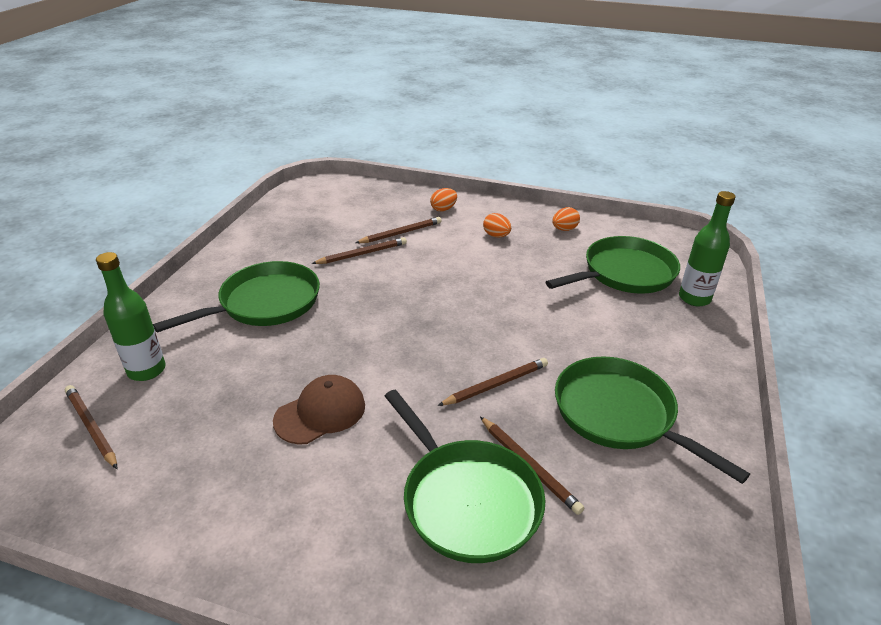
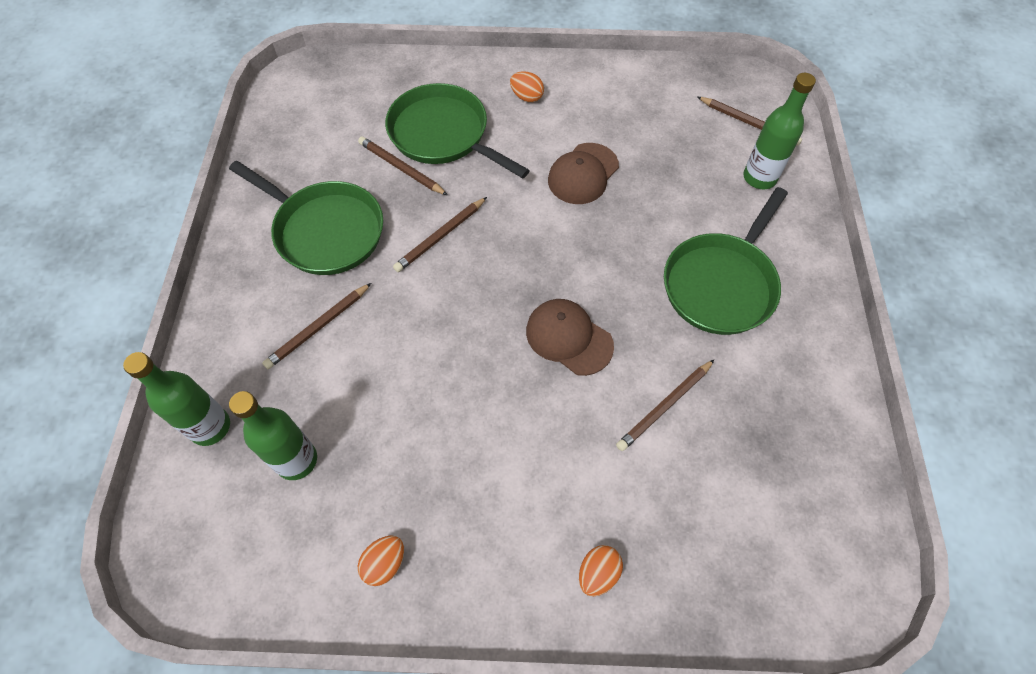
camera: 165 degrees right, 25 degrees up
brown pencil [355,217,441,243] -> brown pencil moved to [262,283,371,369]
orange egg [483,213,511,238] -> orange egg moved to [510,71,544,102]
green pan [546,236,680,294] -> green bottle [229,391,317,480]
none -> brown cap [526,299,614,376]

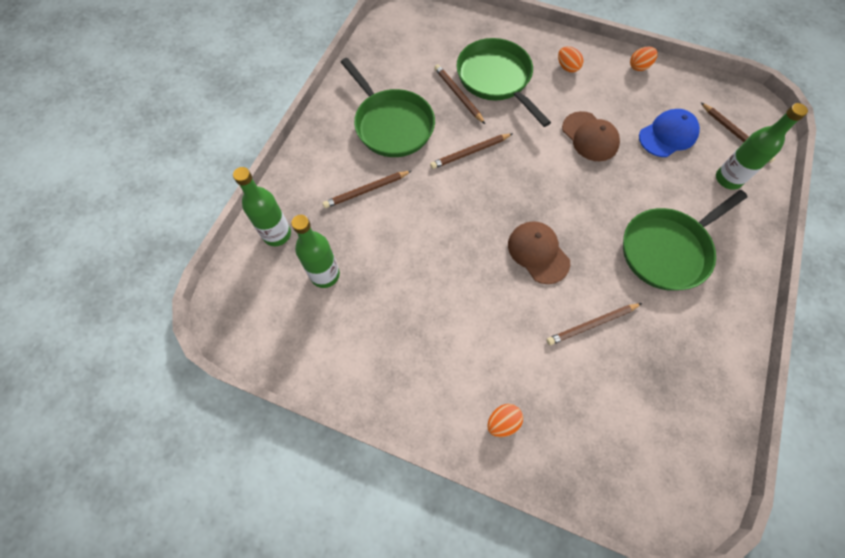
camera: 20 degrees right, 5 degrees up
orange egg [358,535,404,586] -> orange egg moved to [630,47,658,71]
brown cap [548,143,619,204] -> brown cap turned 90 degrees counterclockwise [562,111,620,161]
none -> blue cap [639,109,700,157]

